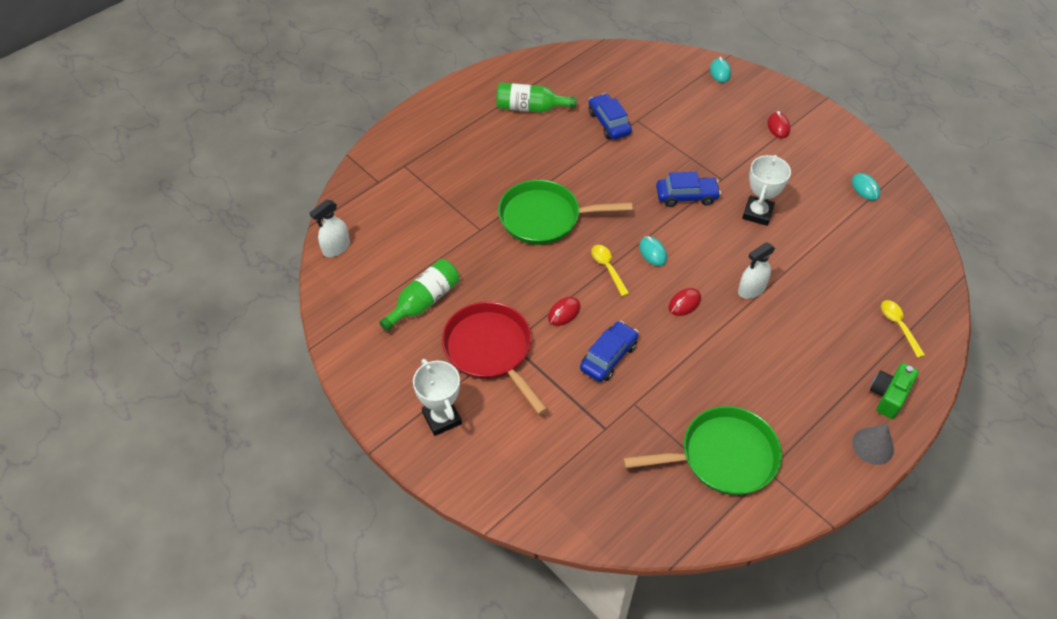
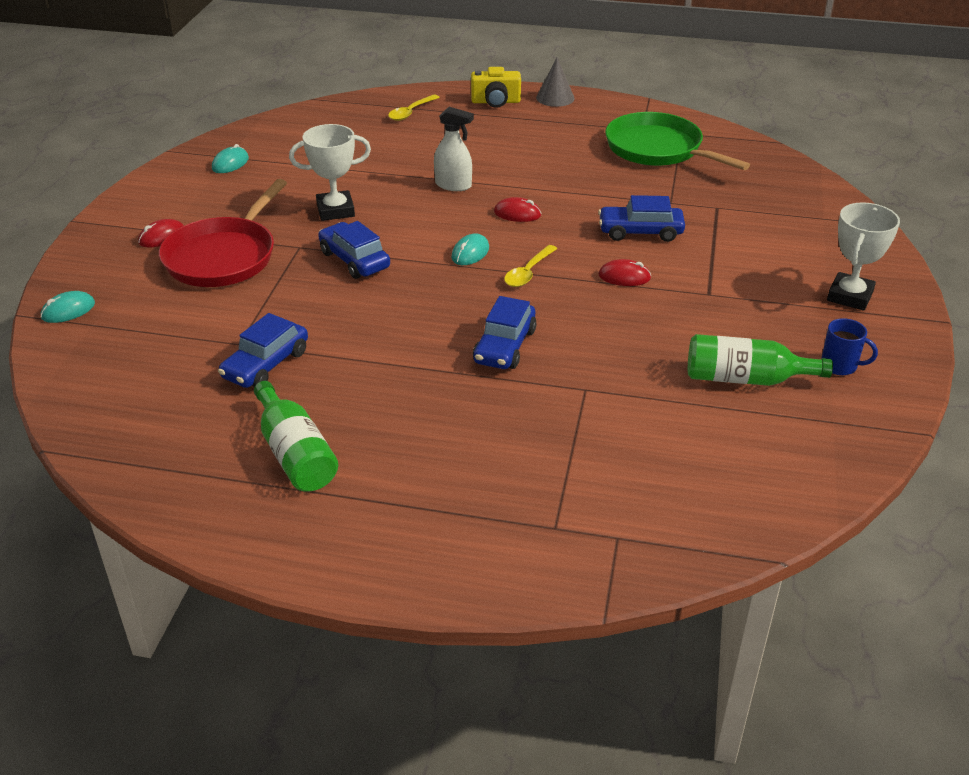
camera: 125 degrees left, 15 degrees down
white spray bottle [310,200,350,257] -> none
red pan [442,302,548,415] -> red pan moved to [159,179,287,287]
green pan [498,180,633,245] -> blue car [473,296,537,369]
green camera [870,363,919,419] -> yellow camera [471,67,521,108]
none -> blue mug [821,318,878,375]

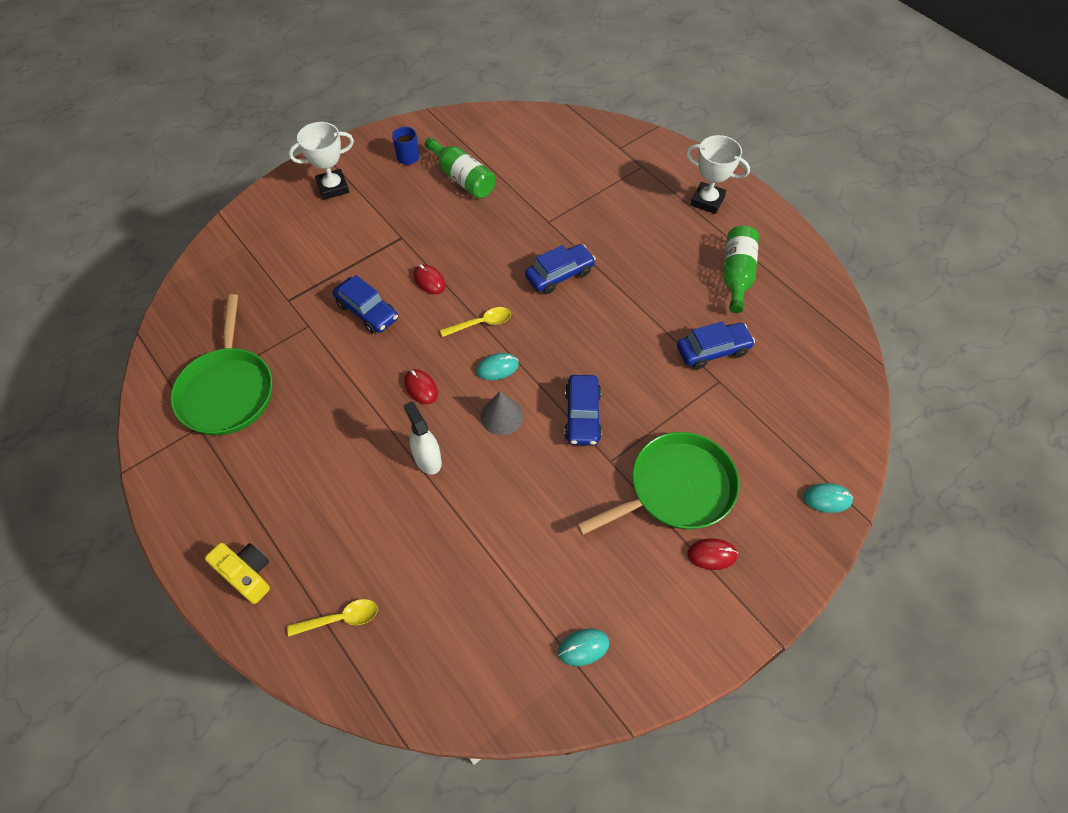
camera: 140 degrees left, 20 degrees up
red pan [159,179,287,287] -> green pan [576,432,739,535]
white trophy [289,124,371,221] -> white trophy moved to [686,135,750,214]
grey cone [536,58,575,107] -> grey cone moved to [481,391,523,435]

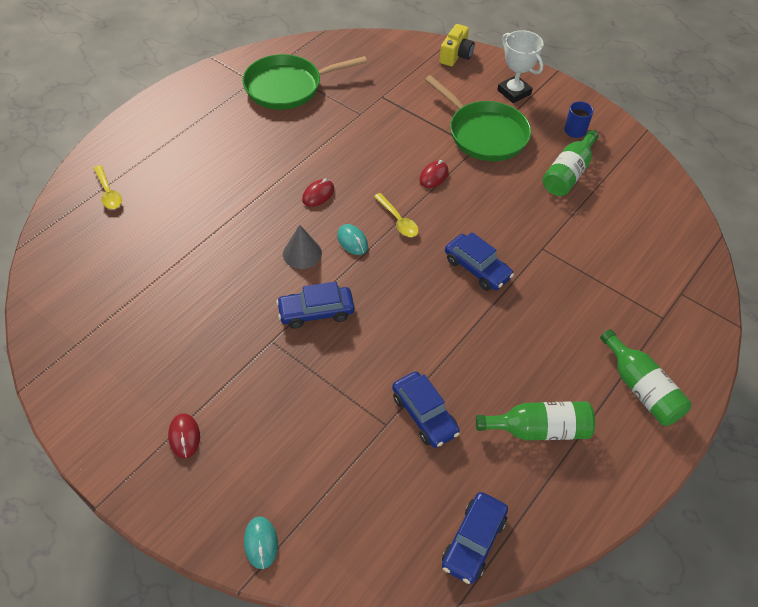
camera: 75 degrees right, 5 degrees down
yellow camera [205,543,270,604] -> yellow camera moved to [440,24,475,66]
blue car [333,275,398,334] -> blue car moved to [442,492,508,584]
white spray bottle [403,401,442,474] -> none
turquoise mouse [558,629,609,666] -> none
green pan [576,432,739,535] -> green pan moved to [425,75,531,161]
white trophy [686,135,750,214] -> green bottle [600,329,692,426]

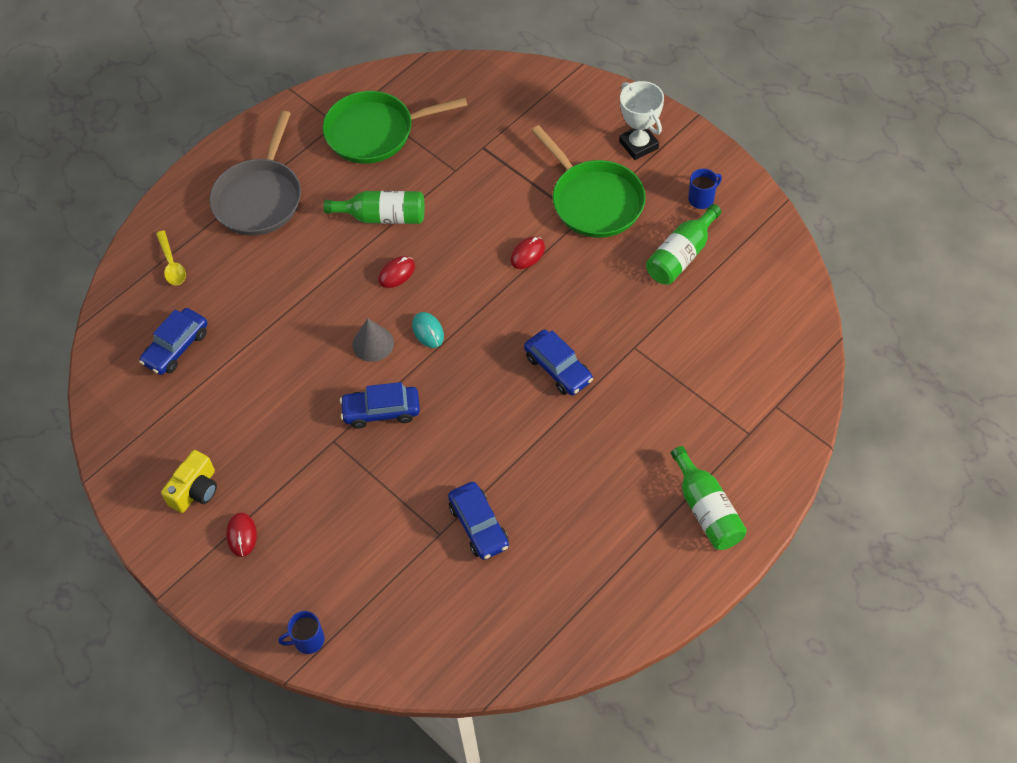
camera: 10 degrees right, 5 degrees up
turquoise mouse [244,517,278,569] -> blue mug [278,611,325,654]
yellow spoon [374,193,419,237] -> none
yellow camera [440,24,475,66] -> yellow camera moved to [161,450,217,513]
blue car [442,492,508,584] -> blue car moved to [139,308,207,375]
green bottle [476,401,595,440] -> green bottle moved to [323,191,424,224]
none -> grey pan [209,111,301,236]

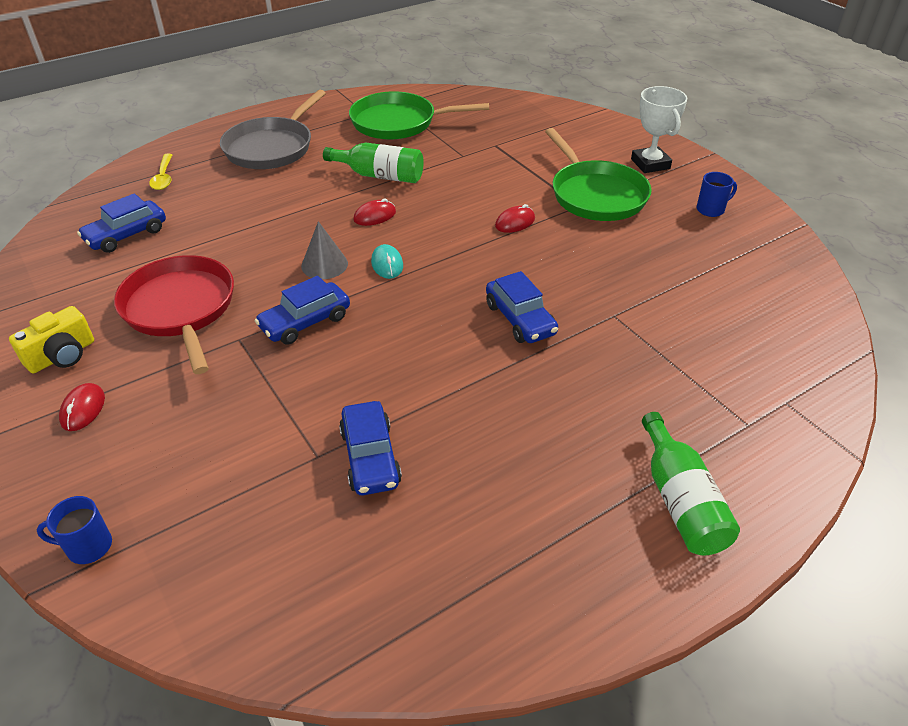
camera: 10 degrees right, 15 degrees down
blue car [340,382,420,429] -> blue car turned 45 degrees counterclockwise [255,276,350,345]
green bottle [646,204,721,285] -> none
none -> red pan [114,255,234,374]

